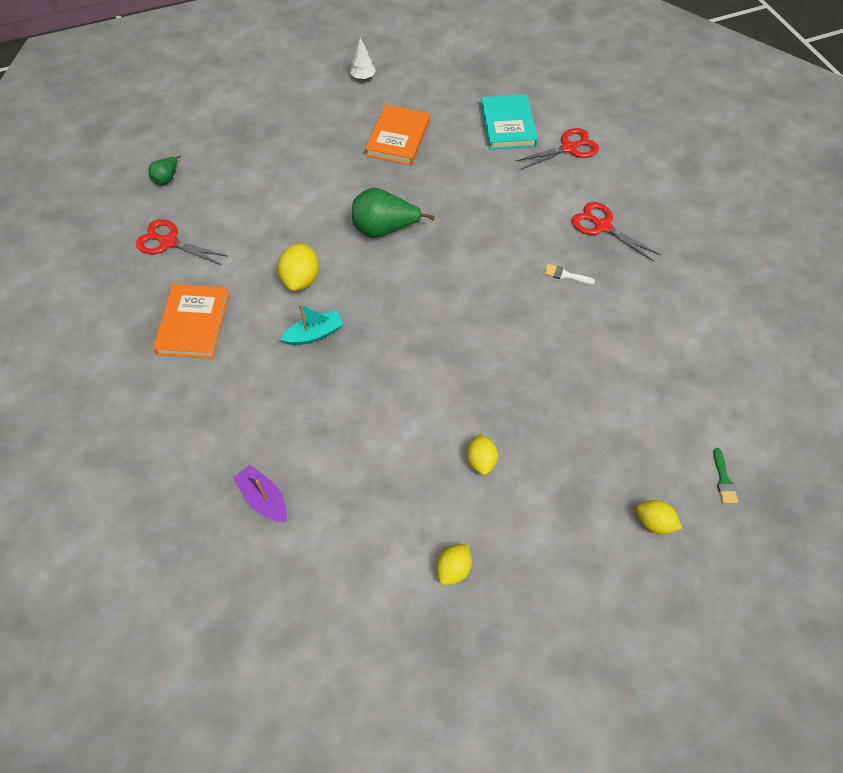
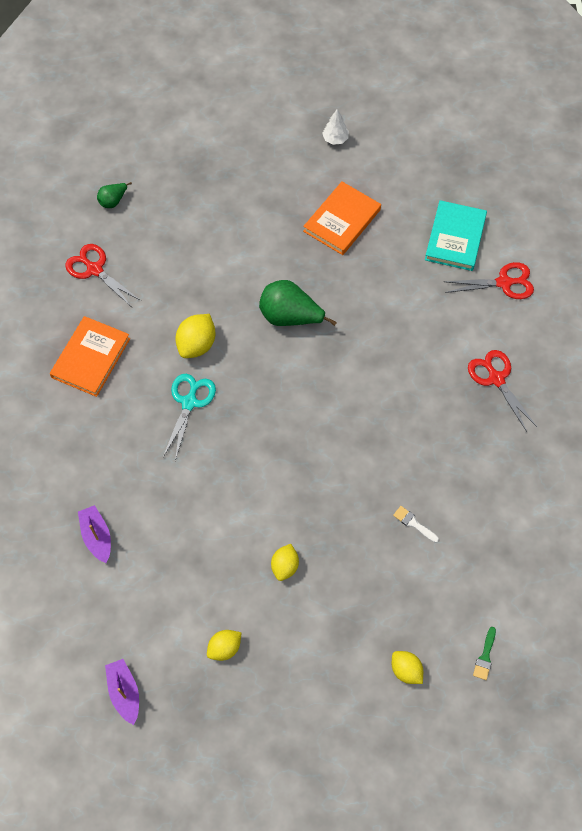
camera: 20 degrees right, 5 degrees up
turquoise boat [280,304,343,345] -> turquoise scissors [163,374,216,461]
white brush [544,264,595,285] -> white brush moved to [393,506,439,543]
none -> purple boat [105,659,139,725]

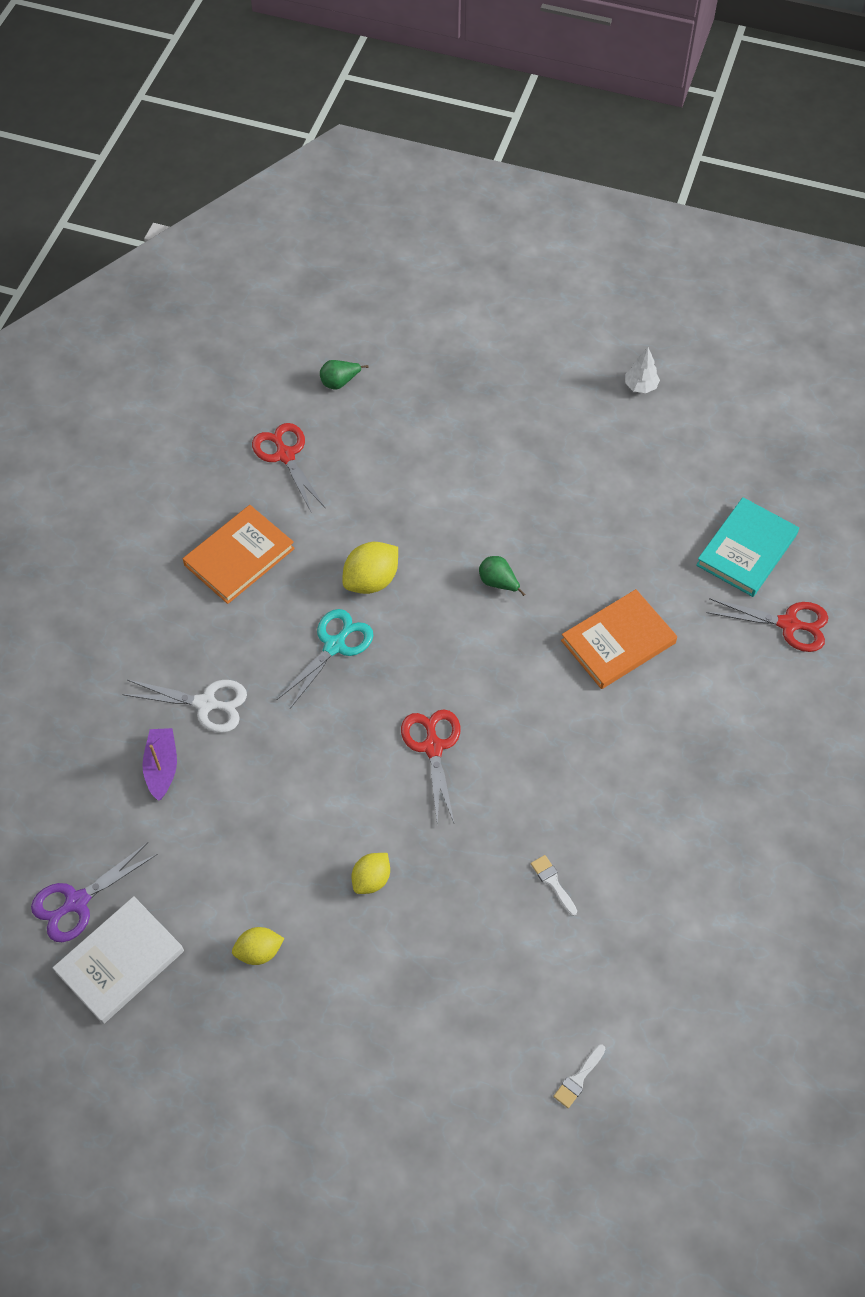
camera: 20 degrees right, 5 degrees down
purple boat [105,659,139,725] -> white book [53,896,184,1024]
green pear [259,280,337,326] -> green pear [479,556,525,596], size x0.53
orange book [303,182,381,255] -> orange book moved to [561,589,677,689]
yellow lemon [392,651,423,684] -> none
red scissors [468,350,537,432] -> red scissors moved to [401,709,460,825]
green brush [473,627,496,680] -> white brush [553,1045,606,1108]
none -> purple scissors [31,842,158,942]
none -> white scissors [122,680,247,733]

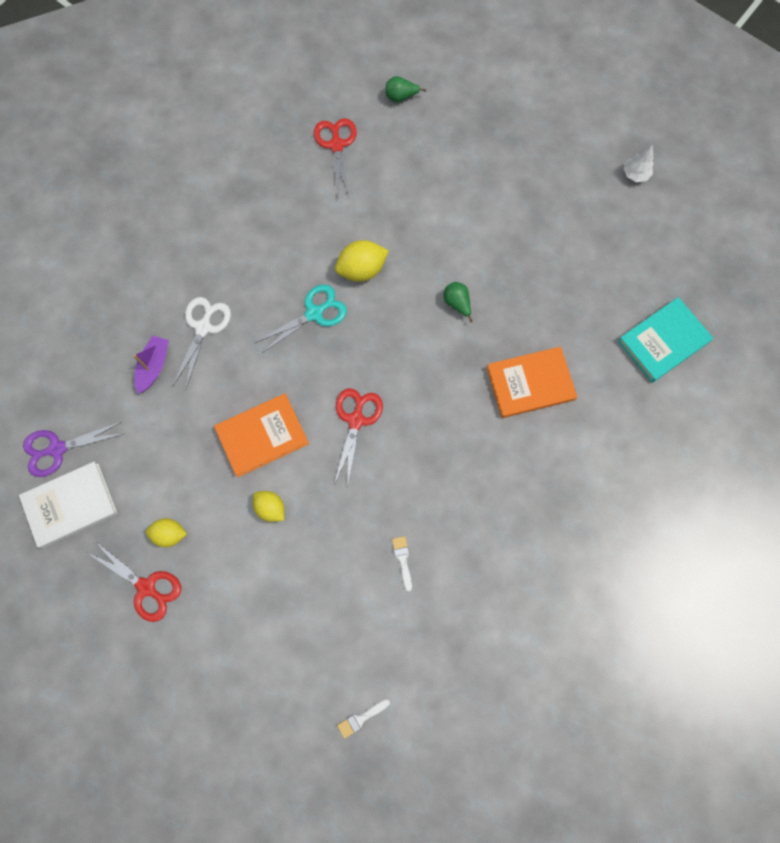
camera: 20 degrees right, 15 degrees up
white scissors [122,680,247,733] -> white scissors turned 105 degrees counterclockwise [173,297,231,388]
orange book [183,505,295,604] -> orange book moved to [214,393,309,477]
yellow lemon [352,853,390,894] -> yellow lemon turned 75 degrees clockwise [253,491,285,522]
red scissors [706,598,828,652] -> red scissors moved to [86,541,181,622]

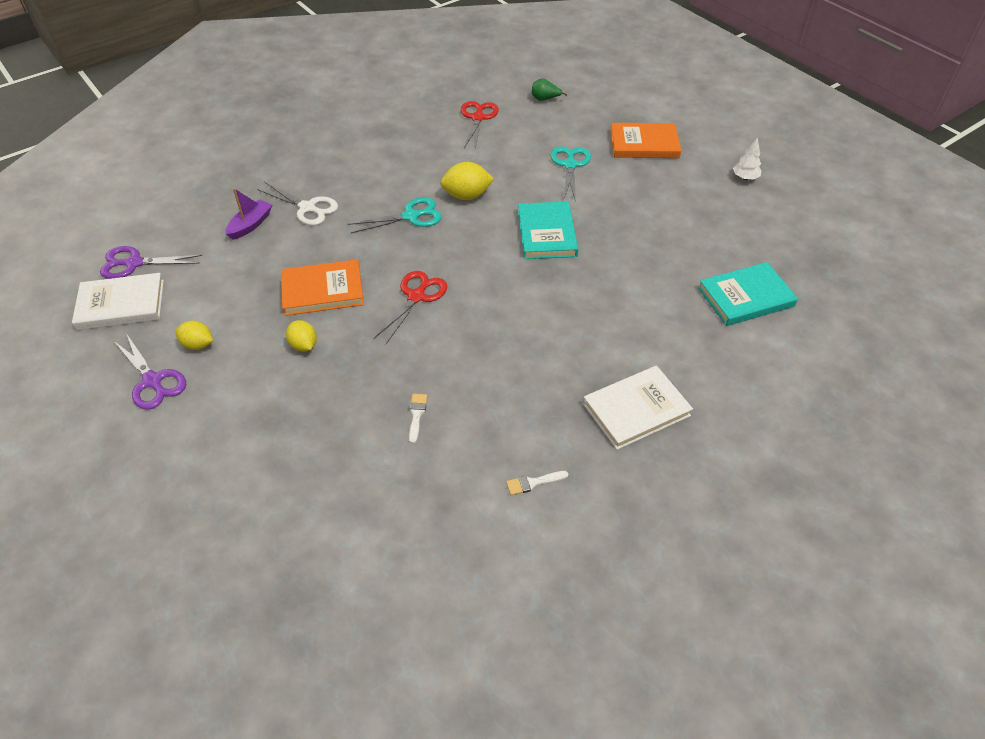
camera: 15 degrees right, 25 degrees down
red scissors [86,541,181,622] -> purple scissors [114,333,186,410]
white scissors [173,297,231,388] -> white scissors turned 90 degrees clockwise [257,182,338,226]
white brush [337,699,390,739] -> white brush moved to [506,471,568,496]
green pear [444,282,473,322] -> turquoise book [518,201,579,259]
orange book [487,347,577,418] -> orange book moved to [610,123,681,158]
none -> turquoise scissors [550,147,591,202]
none -> white book [583,366,693,450]

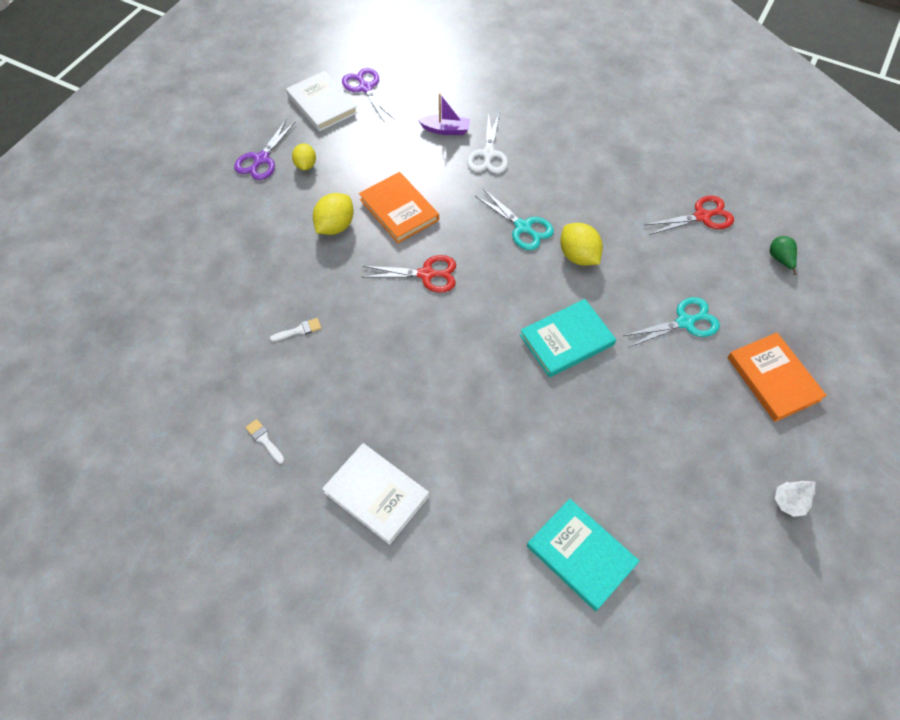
camera: 65 degrees right, 10 degrees up
yellow lemon [286,320,317,352] -> yellow lemon [313,193,354,235], size x1.51

